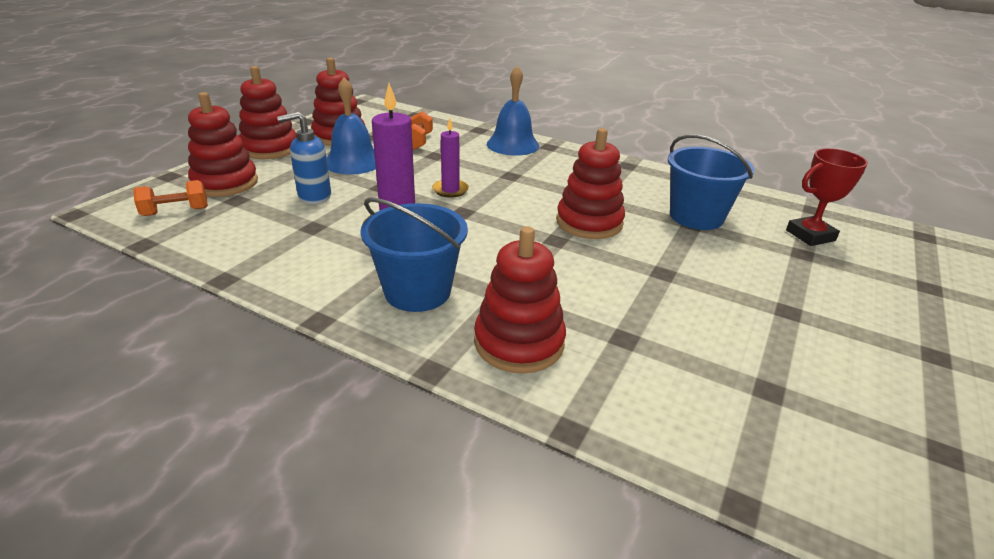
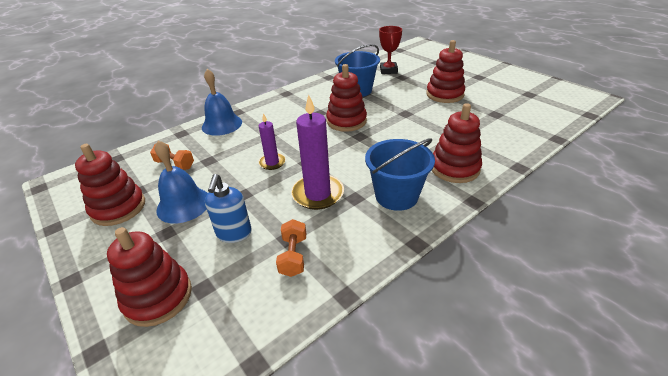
camera: 65 degrees left, 5 degrees up
orange dumbbell [133,180,208,216] -> orange dumbbell moved to [276,219,306,277]
red stacking toy [239,66,297,159] -> red stacking toy moved to [426,40,465,103]

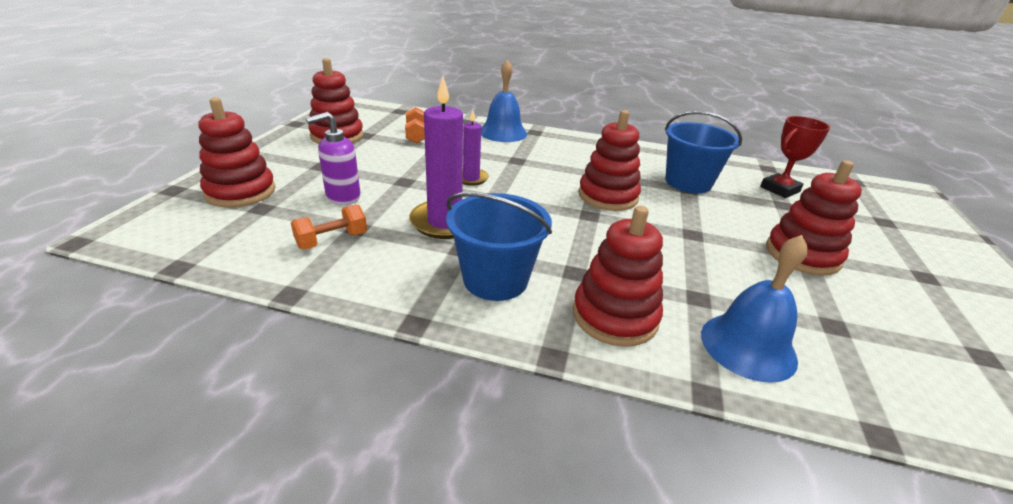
camera: 50 degrees right, 5 degrees down
blue bell [155,140,208,224] -> blue bell moved to [701,235,808,383]
blue soap dispenser [205,174,252,243] -> purple soap dispenser [306,112,361,205]

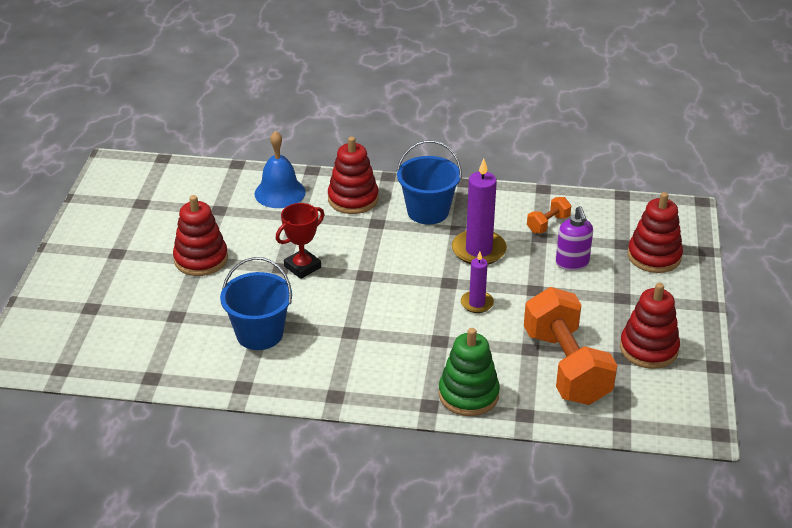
camera: 175 degrees right, 5 degrees up
purple soap dispenser [306,112,361,205] -> purple soap dispenser turned 120 degrees clockwise [556,206,593,271]
orange dumbbell [405,107,425,144] -> orange dumbbell [524,287,617,405], size x2.27
blue bell [481,60,527,142] -> green stacking toy [439,328,500,416]
red stacking toy [578,110,641,211] -> none
red trophy [760,116,830,198] -> red trophy moved to [276,203,324,279]

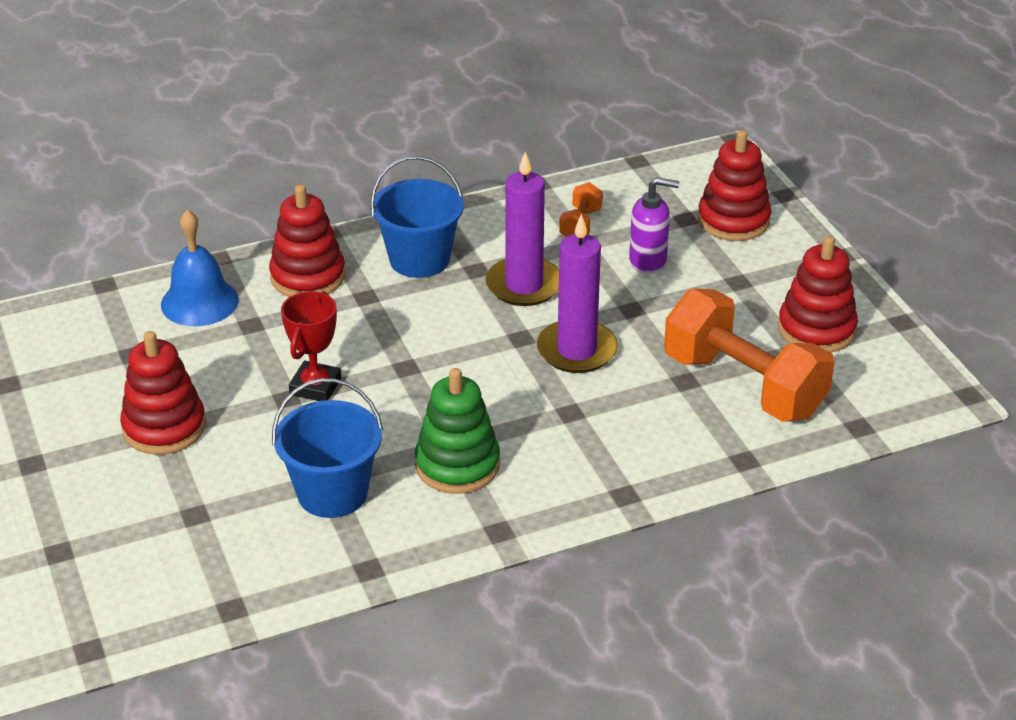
camera: 30 degrees left, 0 degrees up
green stacking toy [439,328,500,416] -> green stacking toy moved to [415,368,500,494]
purple candle [461,252,494,313] -> purple candle [537,214,618,373], size x1.74
purple soap dispenser [556,206,593,271] -> purple soap dispenser turned 45 degrees counterclockwise [629,177,679,274]

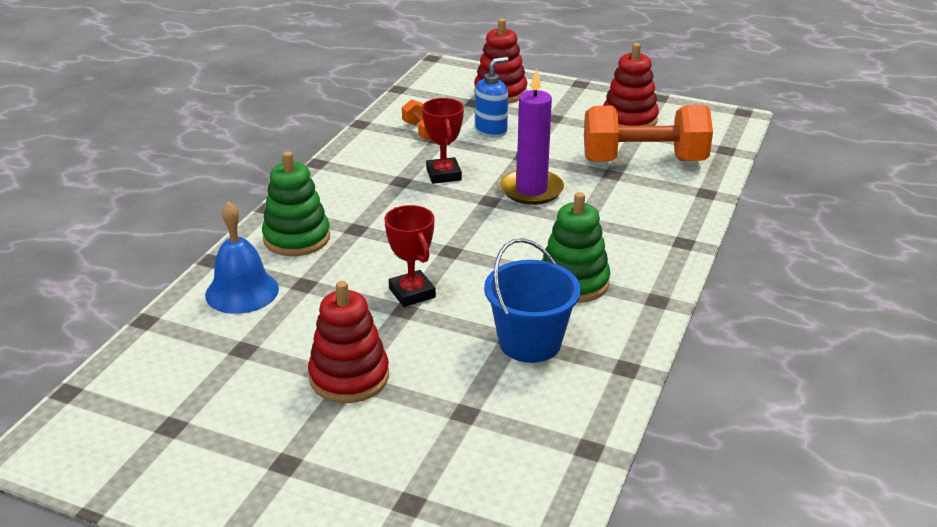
camera: 45 degrees left, 5 degrees down
red stacking toy [269,184,345,297] -> green stacking toy [262,151,330,256]
blue bucket [370,156,464,278] -> none
purple candle [485,152,559,306] -> red trophy [422,98,464,184]
purple soap dispenser [629,177,679,274] -> blue soap dispenser [475,57,509,138]

